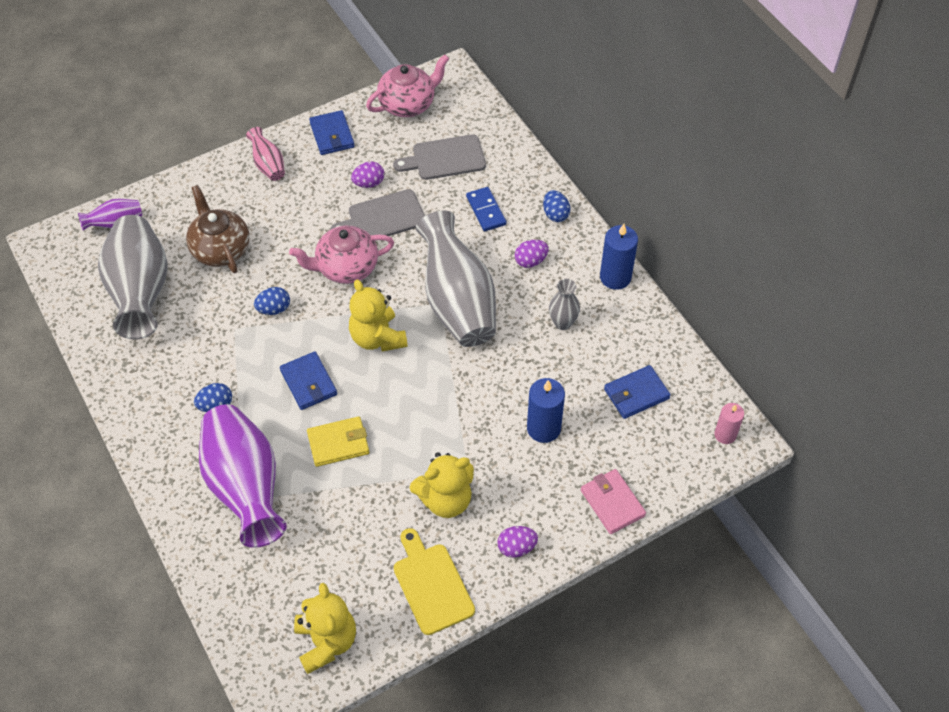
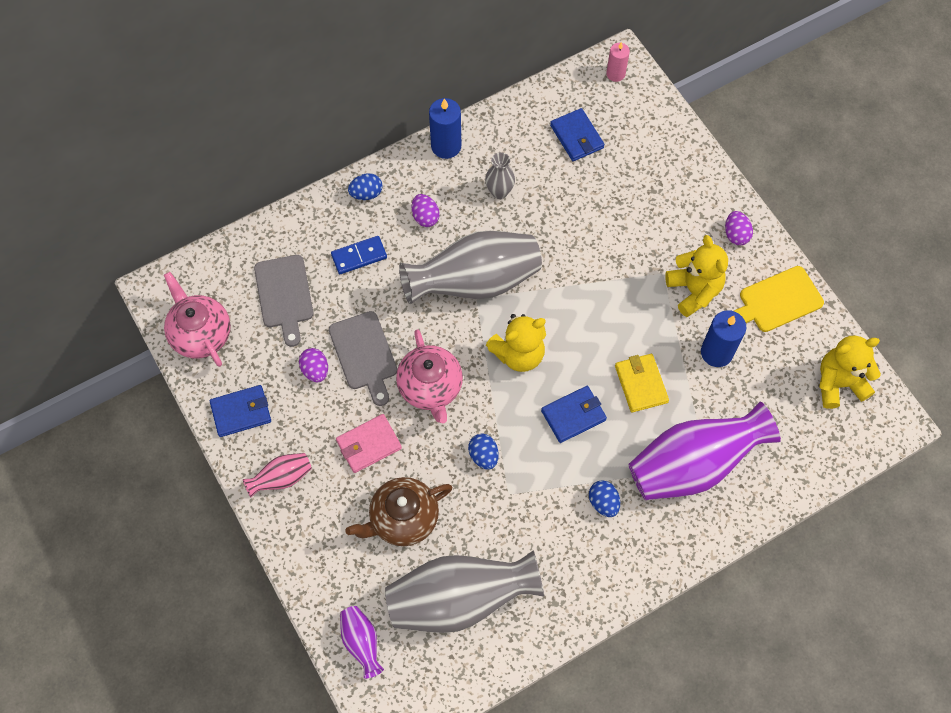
camera: 90 degrees left, 10 degrees up
blue candle [527,378,565,443] -> blue candle moved to [701,310,746,367]
pink wallet [581,469,646,534] -> pink wallet moved to [336,414,402,473]

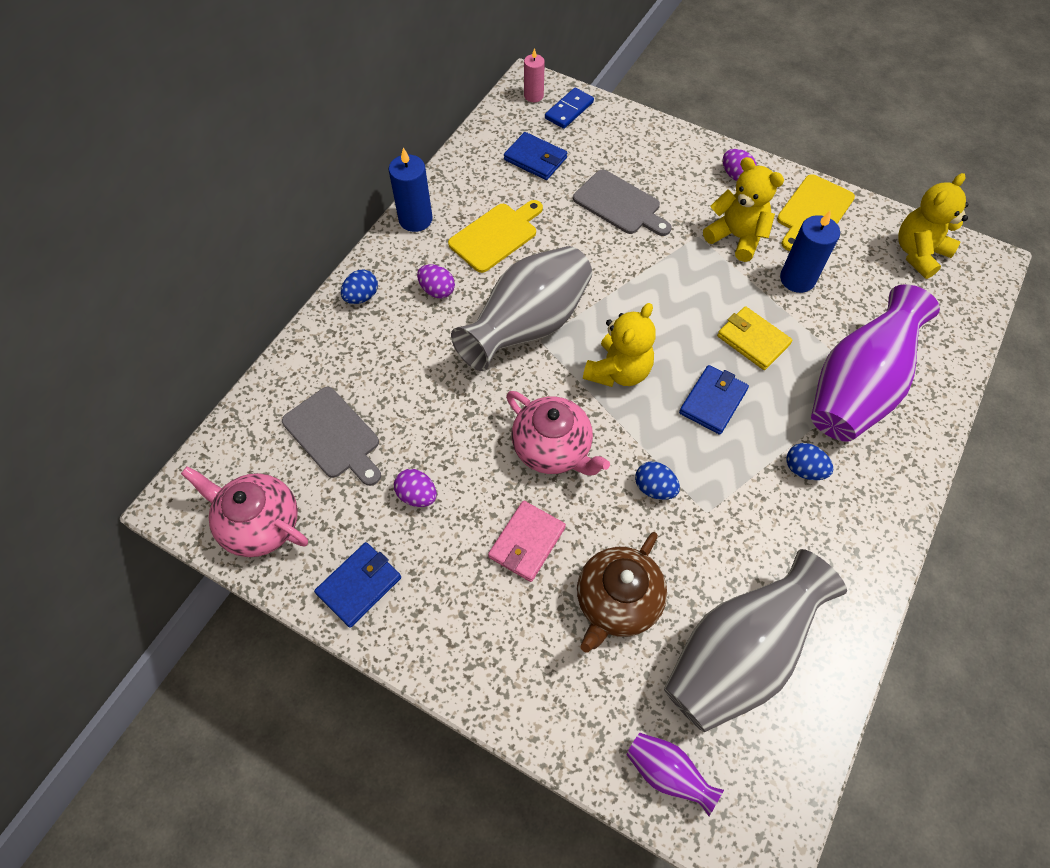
camera: 30 degrees left, 5 degrees down
pink vase [243,453,312,497] -> none
grey cutting board [329,311,397,406] -> grey cutting board moved to [573,170,671,236]
blue domino [331,236,387,274] -> blue domino moved to [545,88,594,129]
grey vase [485,152,515,199] -> yellow cutting board [448,200,543,273]

